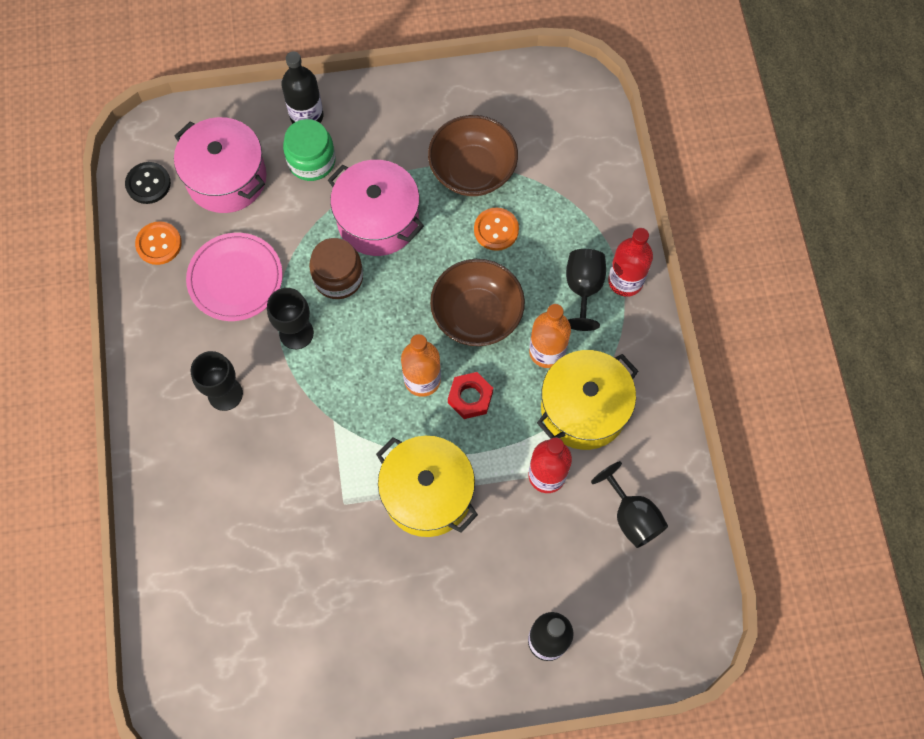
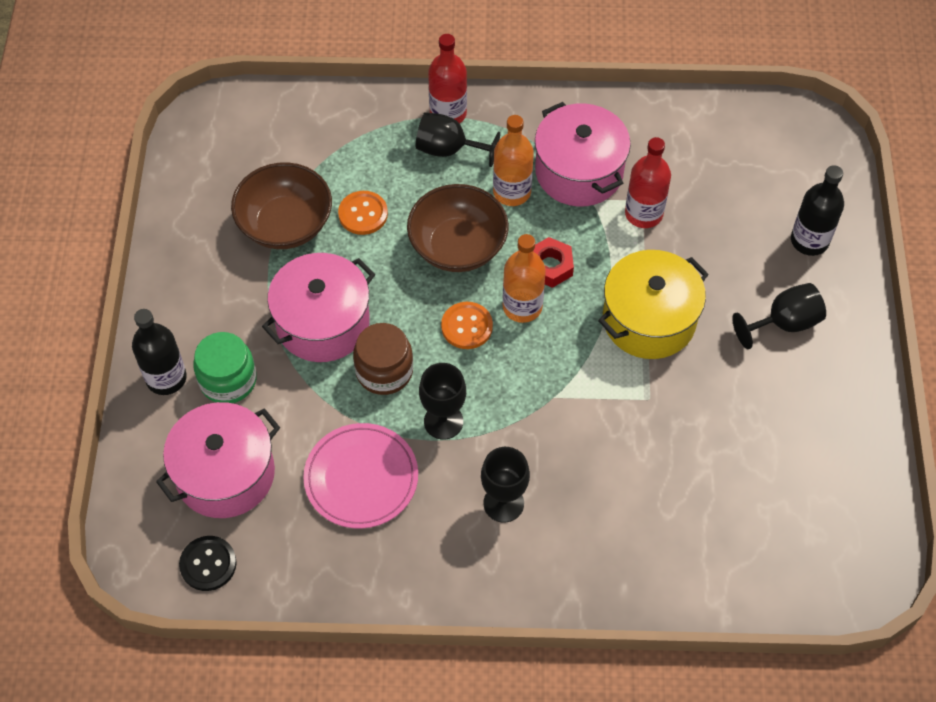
camera: 80 degrees left, 10 degrees down
orange button [135,221,182,265] -> orange button moved to [441,302,493,349]
yellow pot [537,350,638,450] -> pink pot [535,102,631,206]
black goblet [591,461,668,548] -> black goblet moved to [732,283,826,349]

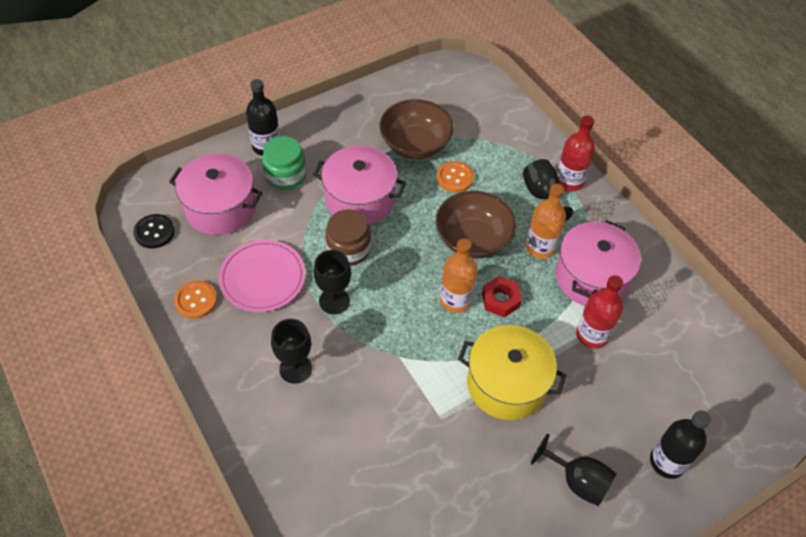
camera: 55 degrees right, 5 degrees down
orange button [441,302,493,349] -> orange button moved to [174,281,217,319]

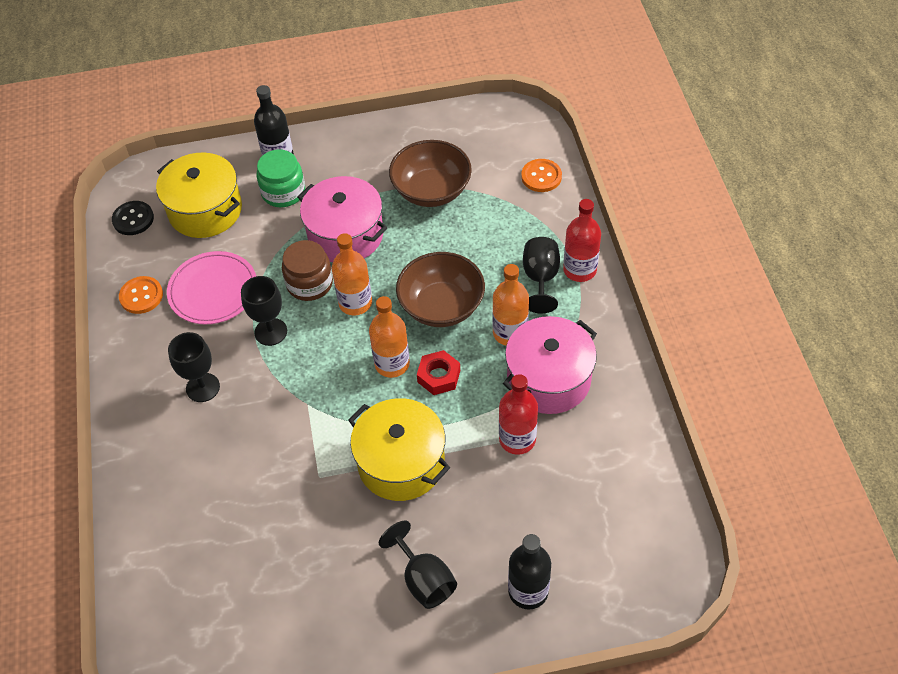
camera: 25 degrees right, 0 degrees up
pink pot [169,154,262,235] -> yellow pot [156,153,242,238]
orange button [437,161,474,193] -> orange button moved to [521,159,562,192]
none -> orange bottle [332,233,372,315]

